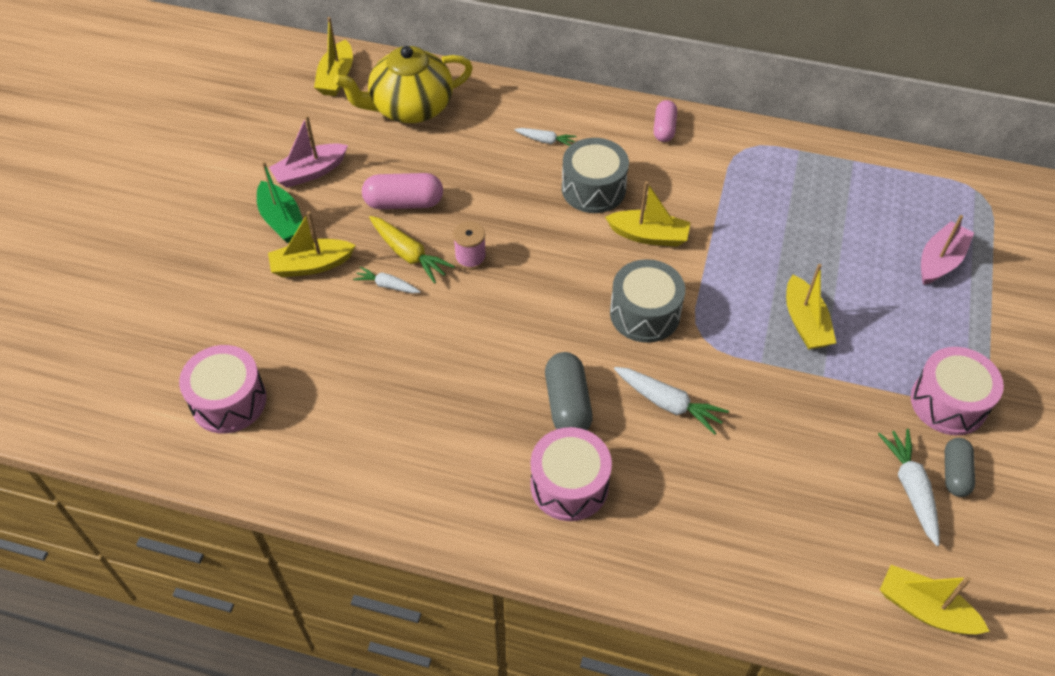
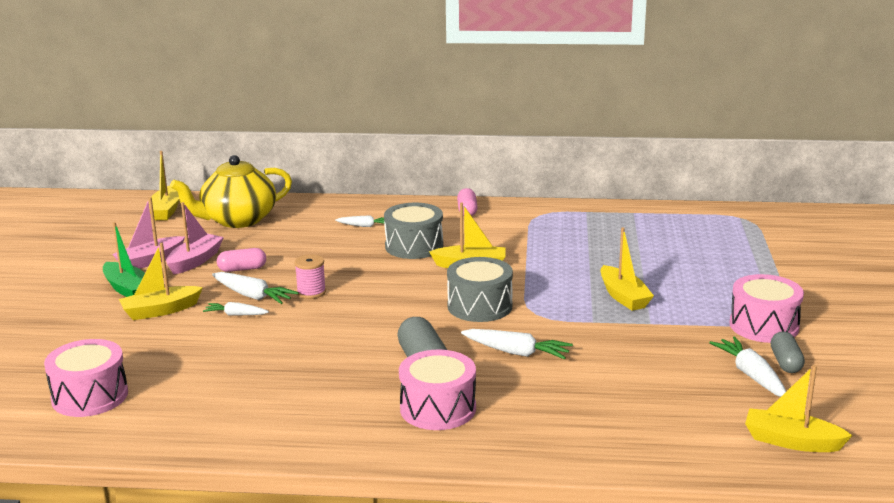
camera: 10 degrees left, 30 degrees down
pink capsule [362,173,443,209] -> pink capsule [217,248,266,272], size x0.66
yellow carrot [369,216,455,284] -> white carrot [212,272,299,304]
pink boat [921,215,974,285] -> pink boat moved to [166,202,224,274]

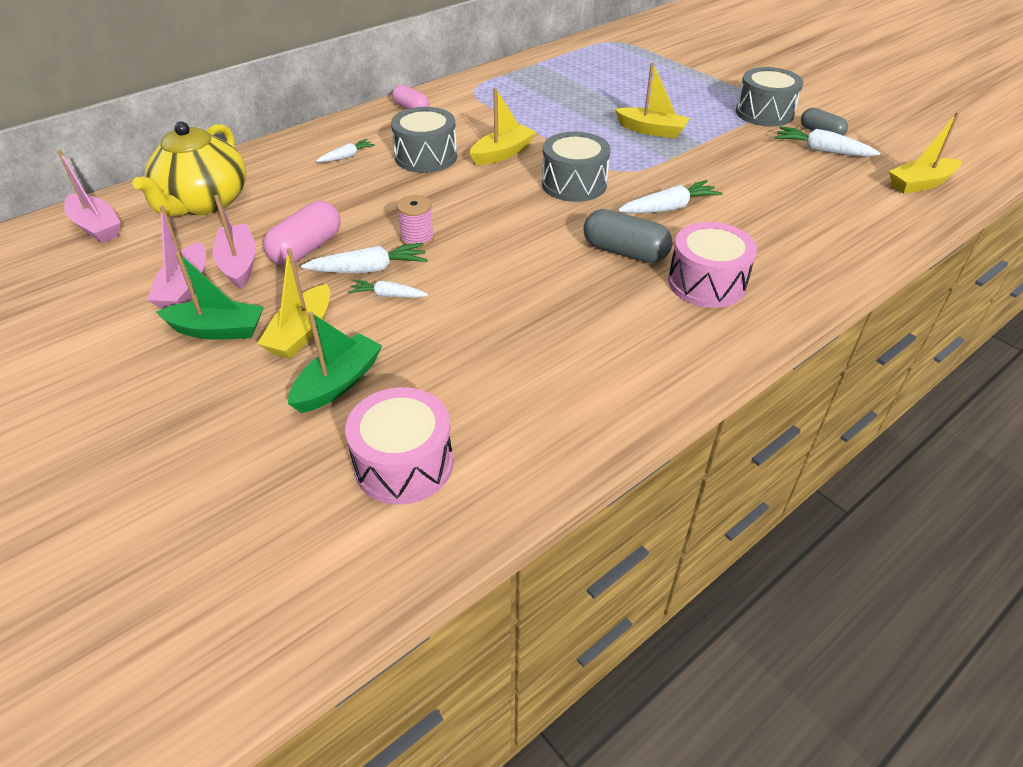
camera: 45 degrees left, 20 degrees up
yellow boat [149,151,180,220] -> pink boat [57,150,121,243]
white carrot [203,302,269,316] -> white carrot turned 45 degrees clockwise [348,280,428,298]
pink capsule [217,248,266,272] -> pink capsule [263,201,341,265], size x1.52
pink drum [729,274,804,343] -> grey drum [736,67,804,127]
none -> green boat [288,311,382,413]

